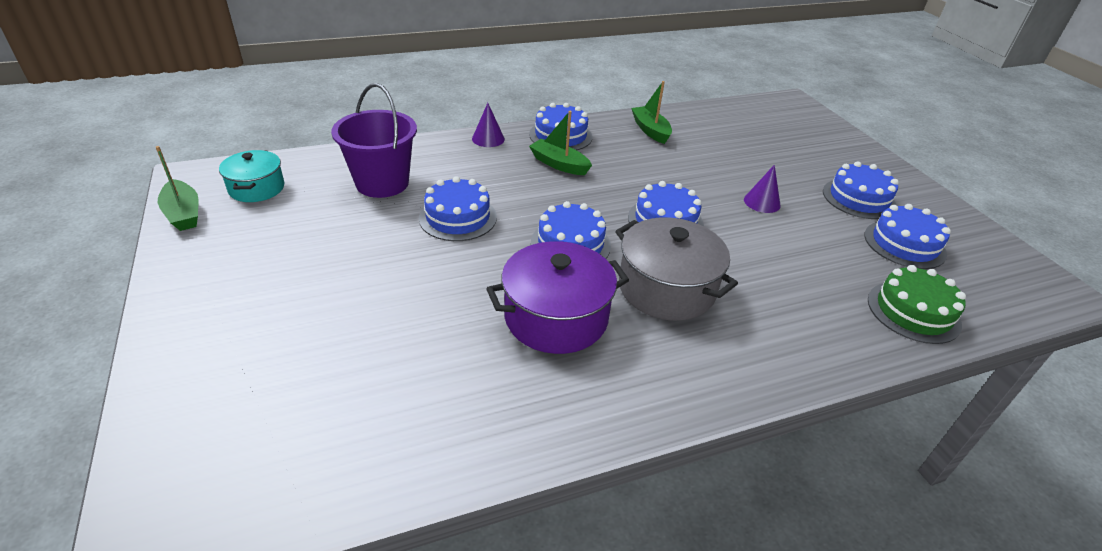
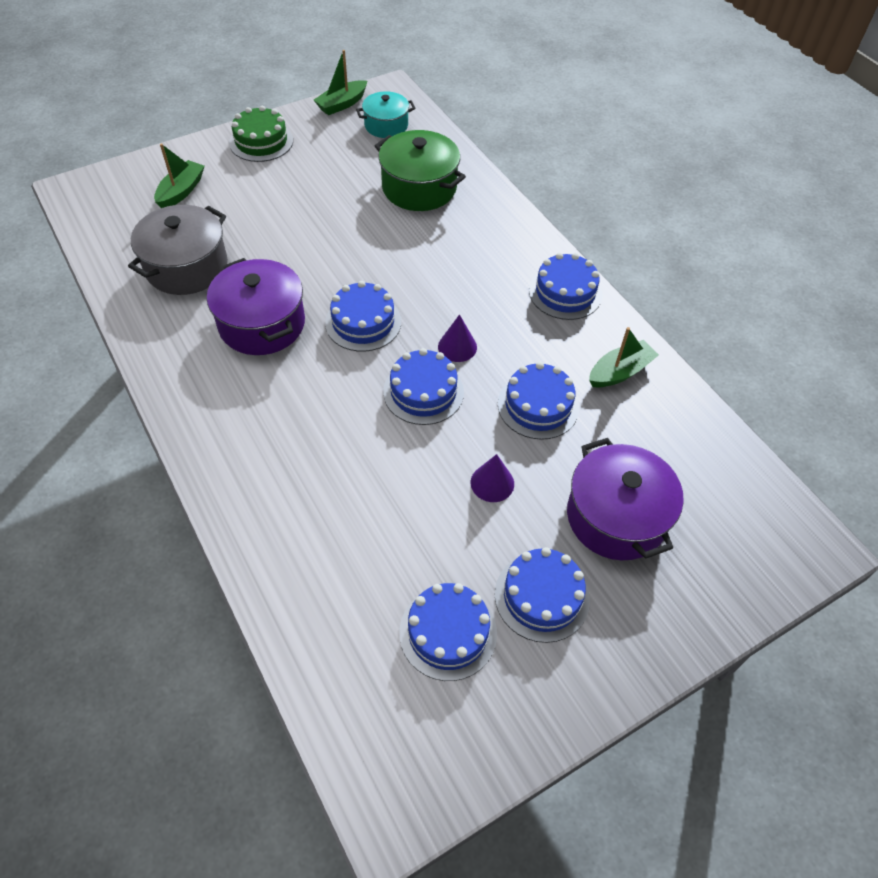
camera: 80 degrees right, 15 degrees up
purple bucket [331,83,417,198] -> green pot [375,130,466,211]
blue cake [419,176,497,241] -> blue cake moved to [498,362,579,440]
purple cone [472,103,505,147] -> purple cone moved to [438,314,477,362]
green boat [529,111,592,175] -> green boat moved to [154,144,205,208]
grey pot [615,217,738,321] -> grey pot moved to [128,205,228,295]
green cake [868,265,966,344] -> green cake moved to [229,106,293,162]
none -> purple pot [567,438,684,560]

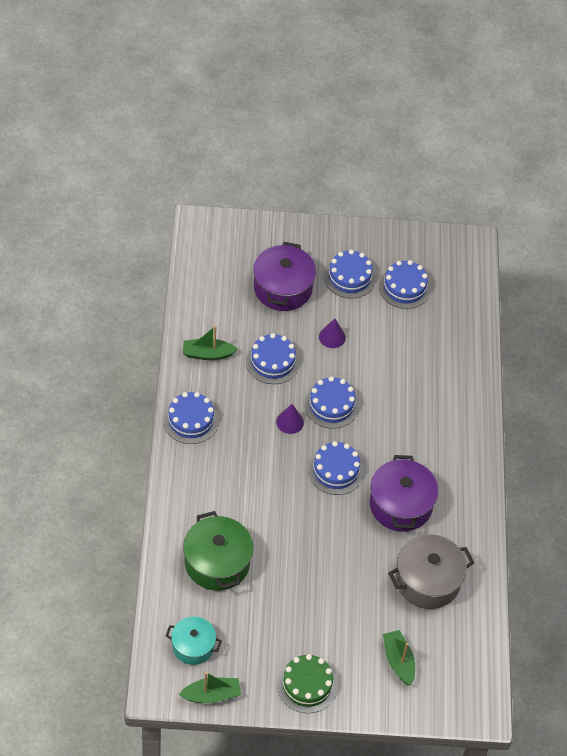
camera: 150 degrees left, 0 degrees up
green boat [154,144,205,208] -> green boat turned 105 degrees clockwise [383,630,415,686]

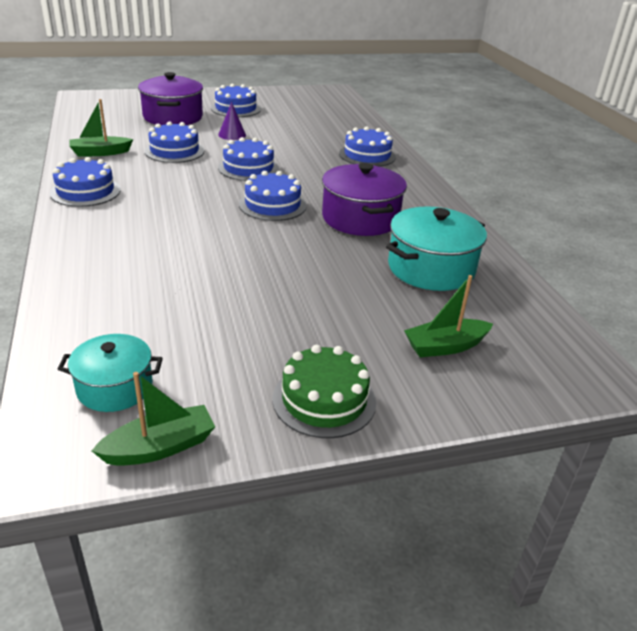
camera: 15 degrees left, 20 degrees down
green pot [183,511,253,591] -> none
purple cone [276,404,304,434] -> none
blue cake [379,260,431,309] -> blue cake moved to [339,126,396,167]
green boat [383,630,415,686] -> green boat turned 75 degrees counterclockwise [404,275,493,357]
grey pot [388,534,474,609] -> turquoise pot [386,206,487,291]

